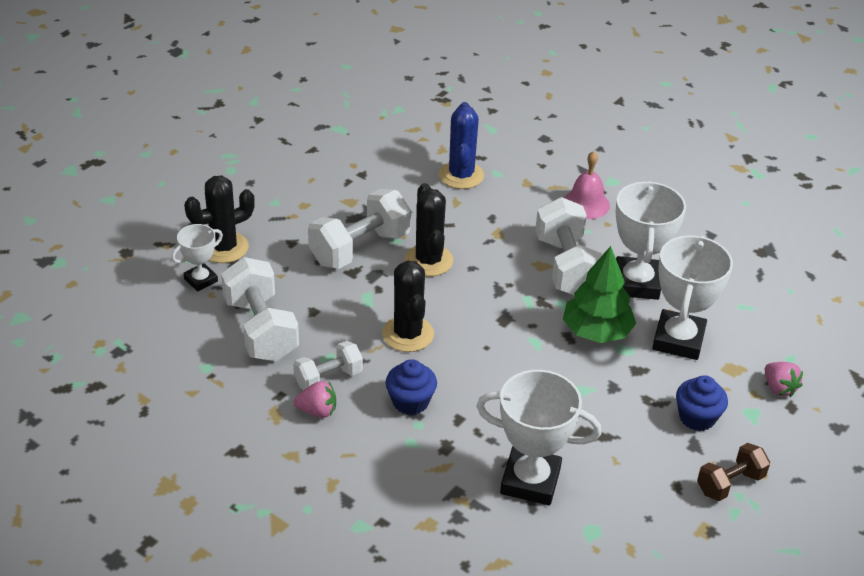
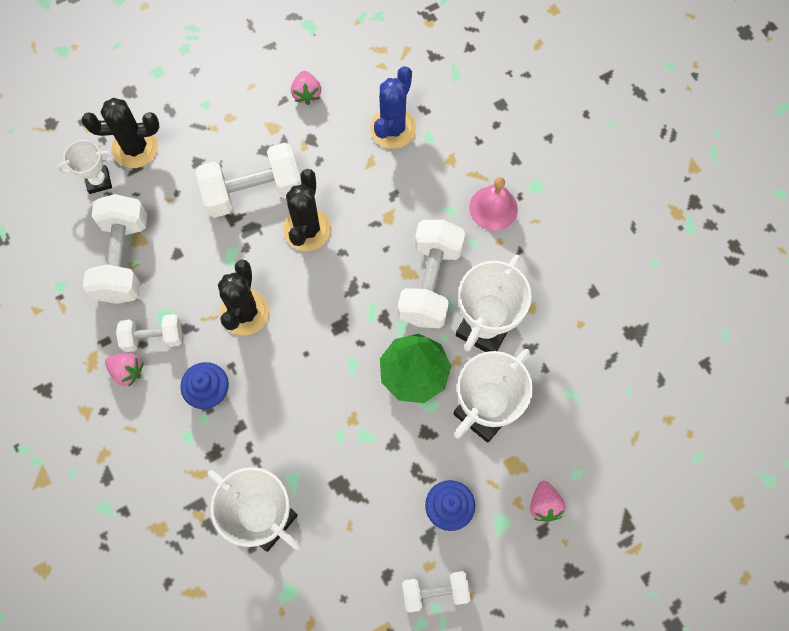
camera: 25 degrees right, 30 degrees up
brown dumbbell [697,443,770,501] -> white dumbbell [402,571,470,613]
none -> pink strawberry [291,71,321,105]

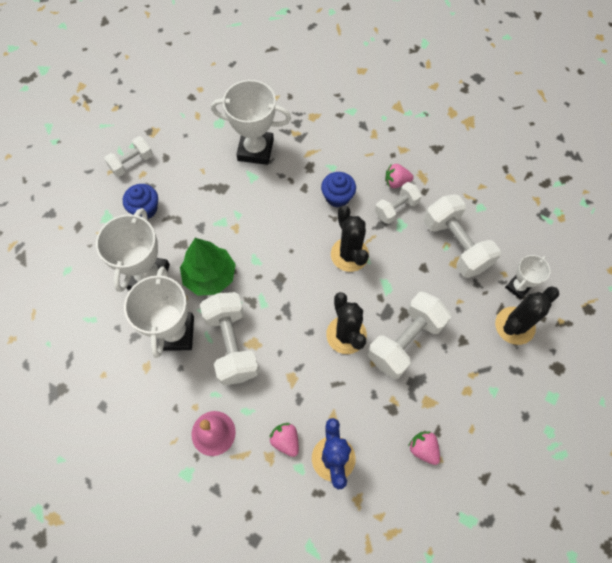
camera: 150 degrees right, 5 degrees down
pink strawberry [530,481,565,522] -> pink strawberry moved to [269,423,299,457]

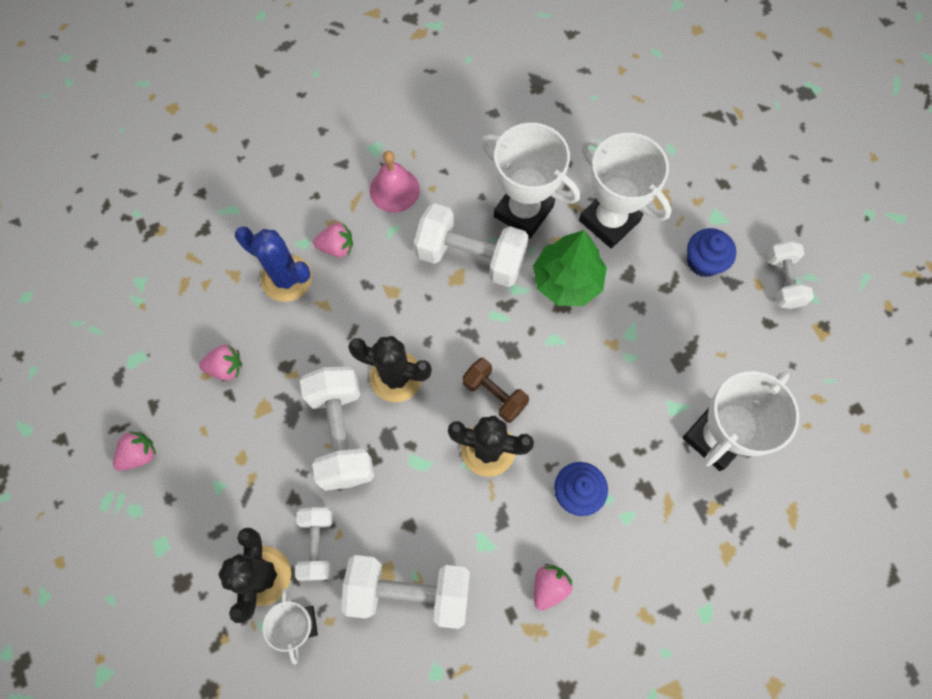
camera: 125 degrees right, 5 degrees up
white dumbbell [375,182,422,224] -> white dumbbell moved to [295,507,333,581]
none -> pink strawberry [113,431,156,471]
none -> brown dumbbell [462,358,529,423]

